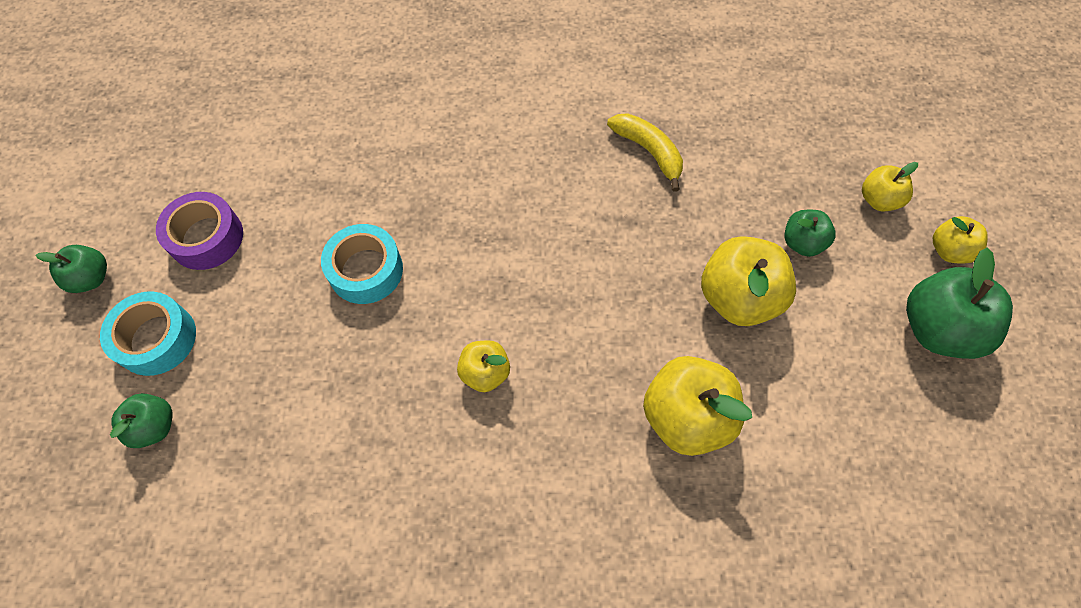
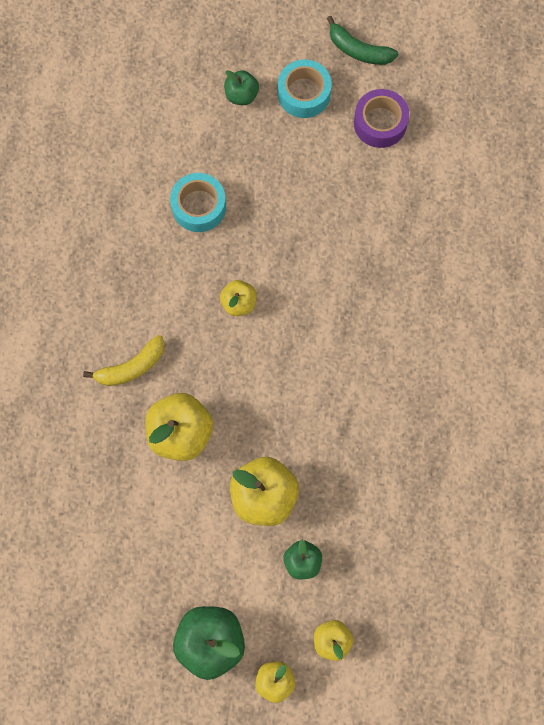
camera: 100 degrees right, 10 degrees up
green apple [36,245,107,293] -> green banana [327,16,398,65]
turquoise tape [321,224,403,304] -> turquoise tape moved to [170,173,226,232]
yellow banana [607,113,683,192] -> yellow banana moved to [83,335,165,386]

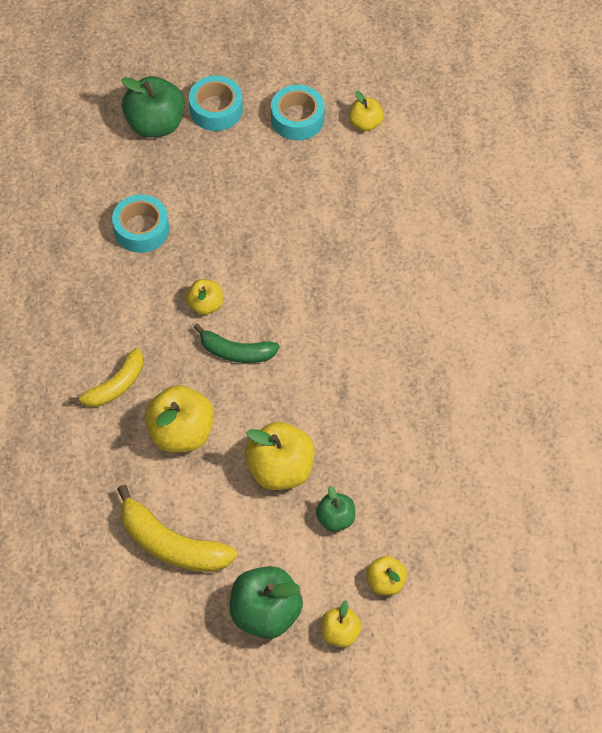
camera: 15 degrees left, 15 degrees down
green apple [224,70,259,105] -> green apple [121,76,185,137], size x1.78
green banana [327,16,398,65] -> green banana moved to [194,324,280,363]
purple tape [354,89,409,148] -> turquoise tape [271,85,325,141]
none -> yellow banana [117,485,237,572]
none -> yellow apple [349,91,384,132]

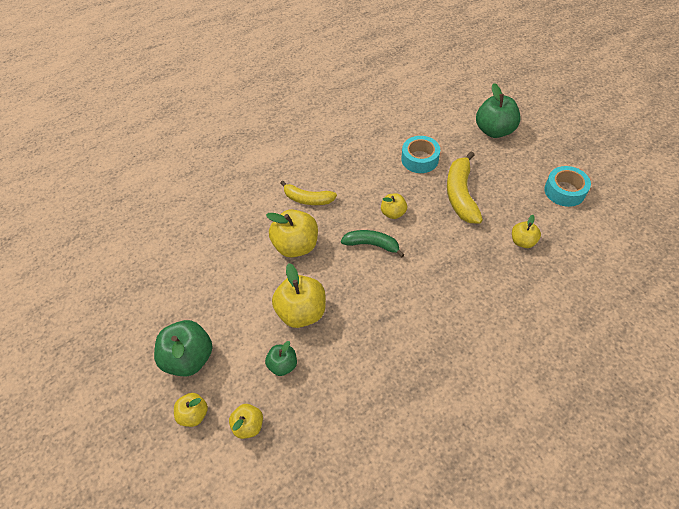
camera: 65 degrees right, 5 degrees down
yellow banana [117,485,237,572] -> yellow banana moved to [447,152,483,224]
turquoise tape [189,75,243,131] -> none
green banana [194,324,280,363] -> green banana turned 120 degrees clockwise [341,230,405,257]
yellow apple [349,91,384,132] -> yellow apple moved to [512,215,541,248]

